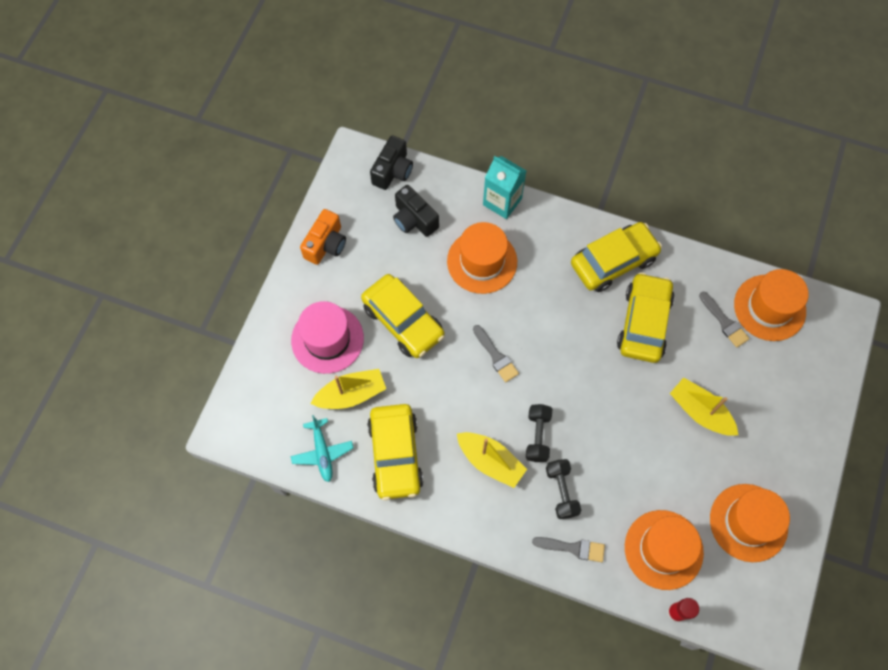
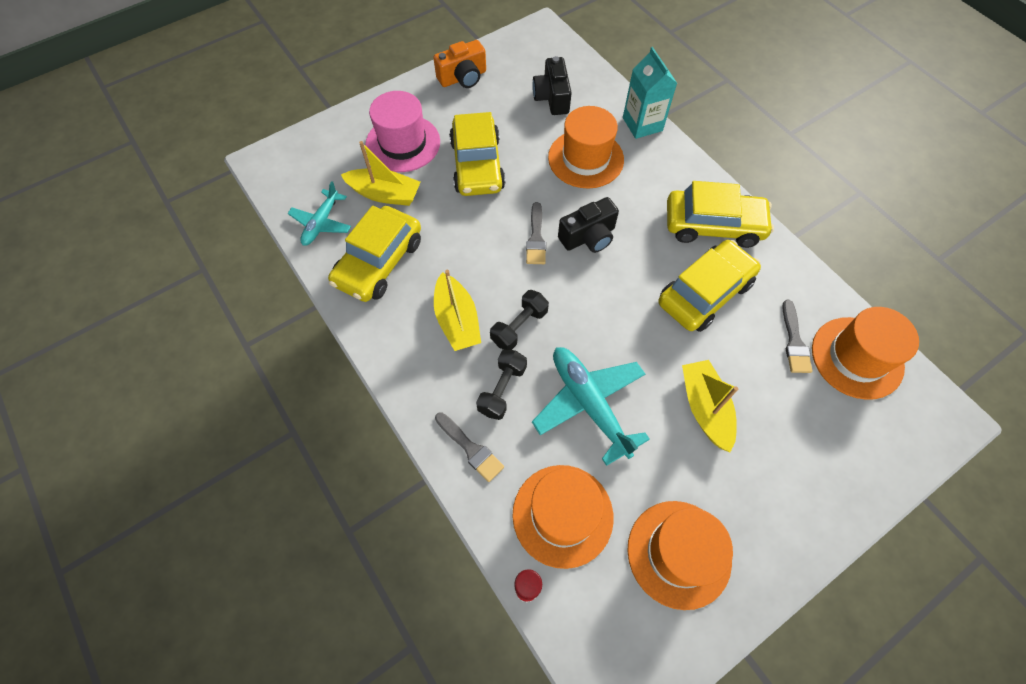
camera: 35 degrees right, 5 degrees down
black camera [370,135,413,190] -> black camera moved to [558,197,619,253]
none -> turquoise plane [532,347,650,466]

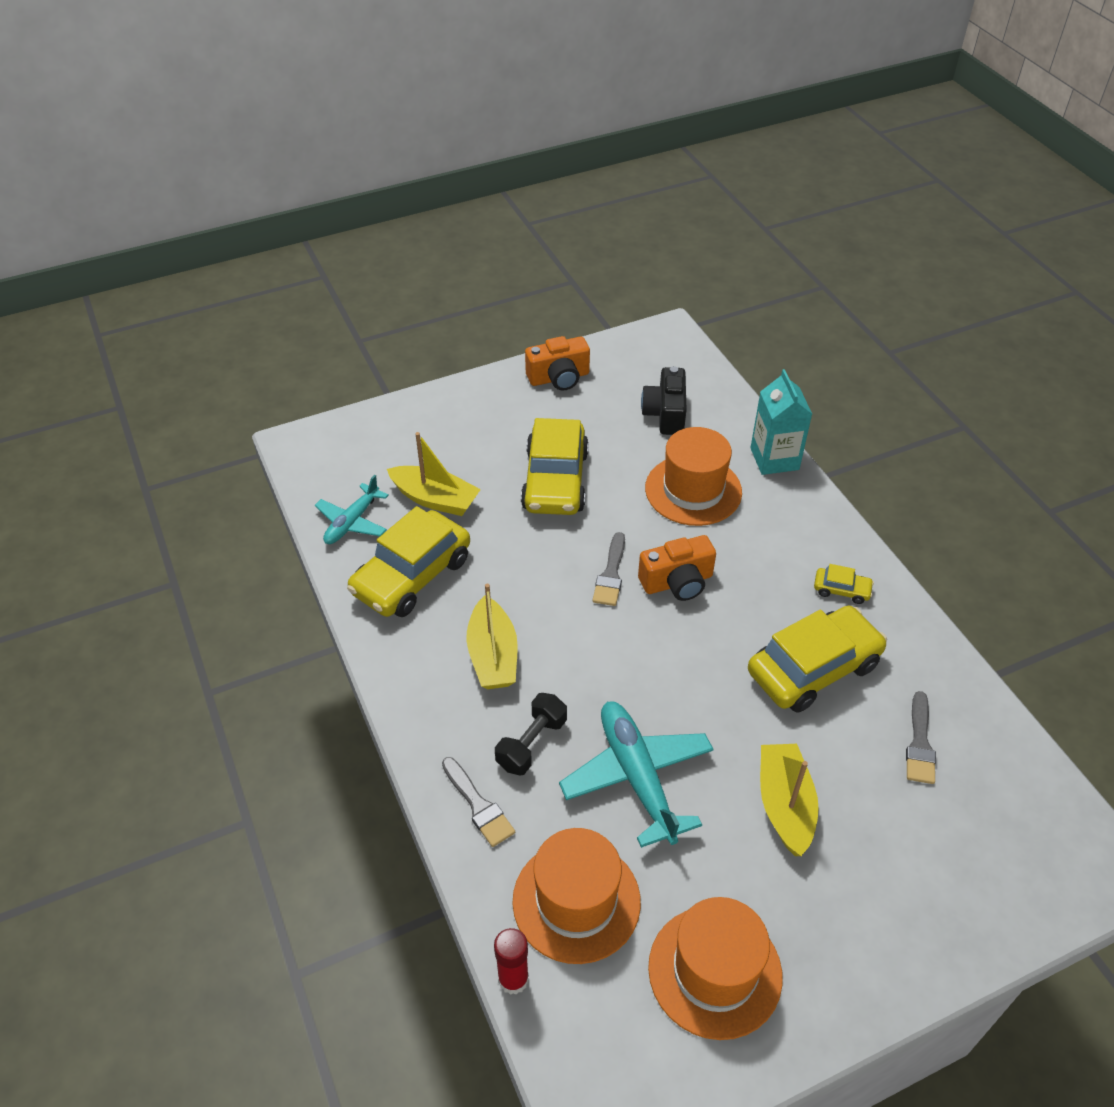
camera: 10 degrees right, 15 degrees down
pink hat [365,91,440,172] -> none
black dumbbell [490,290,549,350] -> none
black camera [558,197,619,253] -> orange camera [638,535,716,601]
yellow car [667,181,774,248] -> yellow car [814,564,874,604], size x0.44
orange hat [812,307,919,400] -> none

